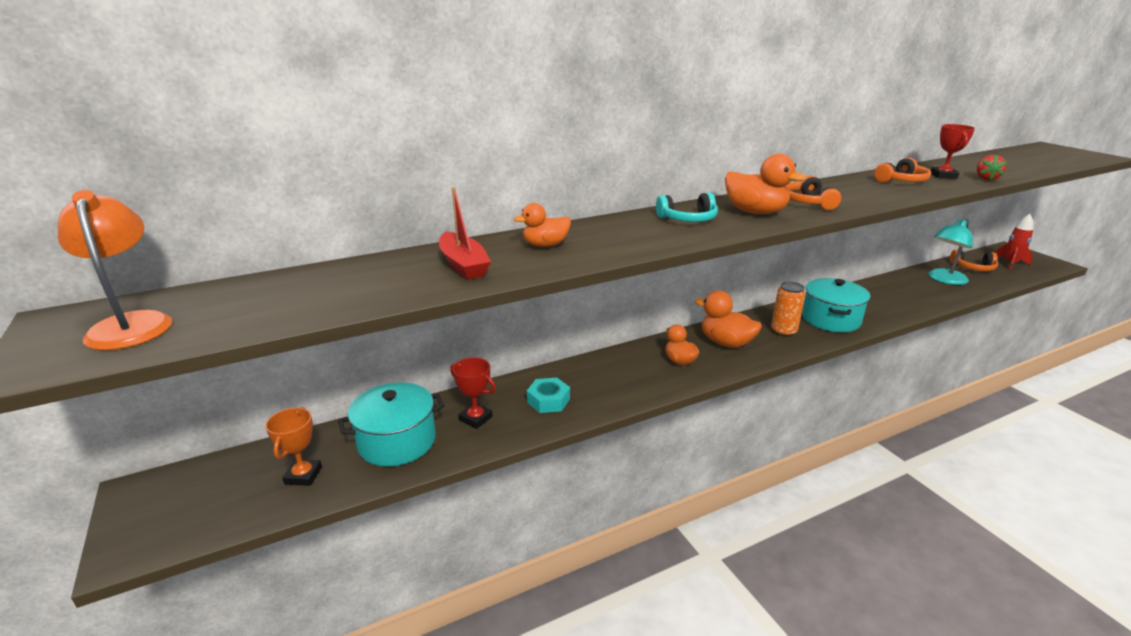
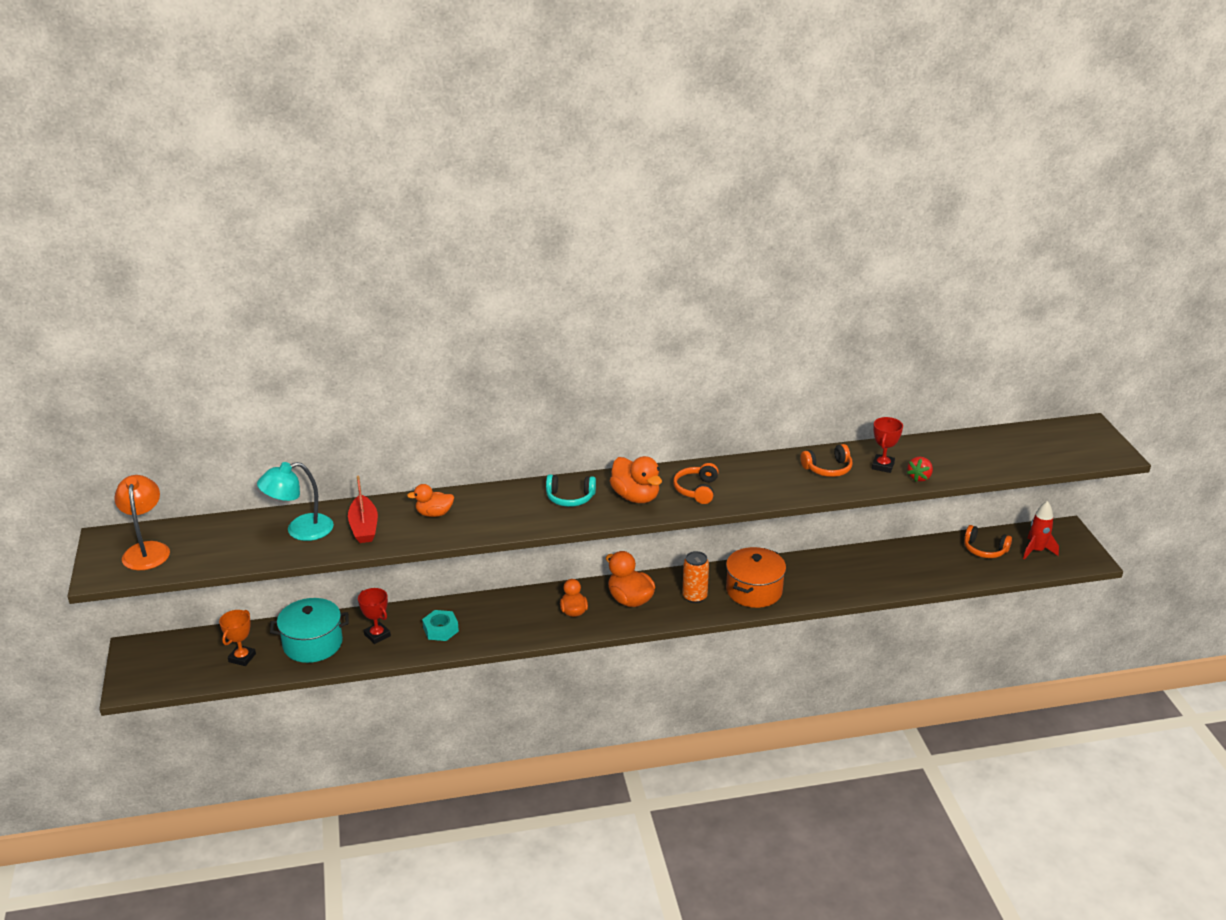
camera: 15 degrees right, 5 degrees up
turquoise pot [802,278,871,332] -> orange pot [726,547,786,608]
turquoise lamp [929,219,973,285] -> turquoise lamp moved to [257,462,334,541]

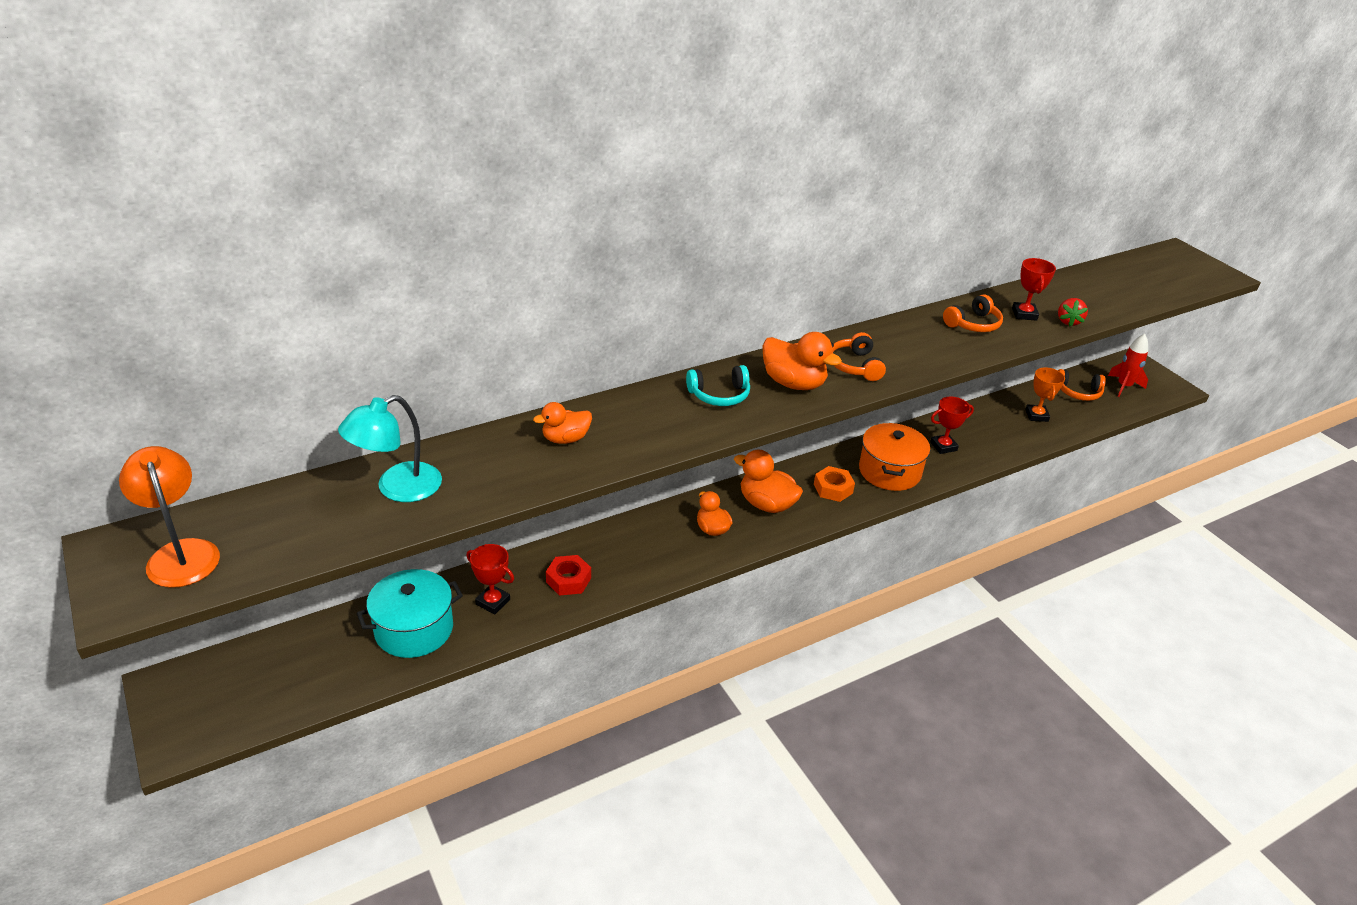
camera: 20 degrees left, 5 degrees up
orange trophy [219,610,256,666] -> orange trophy moved to [1025,367,1065,422]
red boat [348,476,378,543] -> none
turquoise nut [422,610,459,641] -> red nut [546,555,591,596]
orange can [682,551,709,603] -> orange nut [814,466,855,502]
none -> red trophy [930,397,974,454]

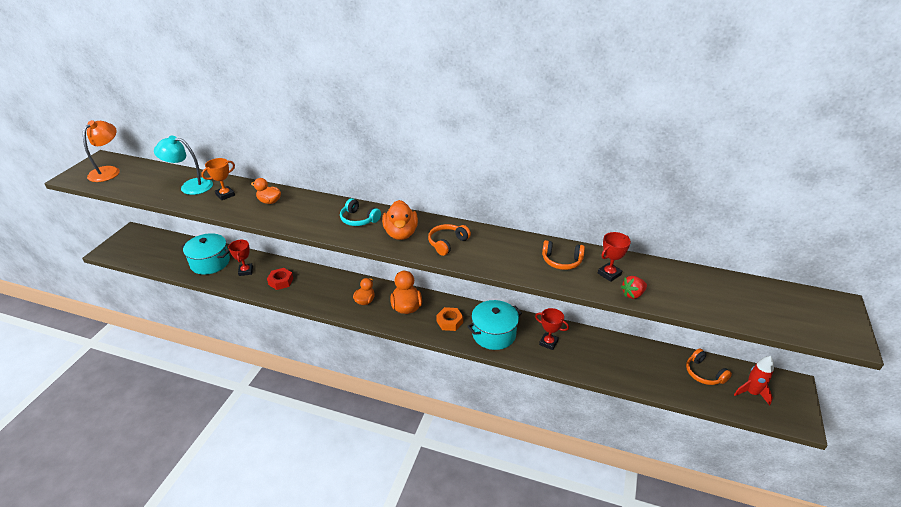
camera: 50 degrees right, 0 degrees up
orange pot [859,423,930,491] -> turquoise pot [467,300,522,350]
orange trophy [1025,367,1065,422] -> orange trophy moved to [201,158,235,200]

